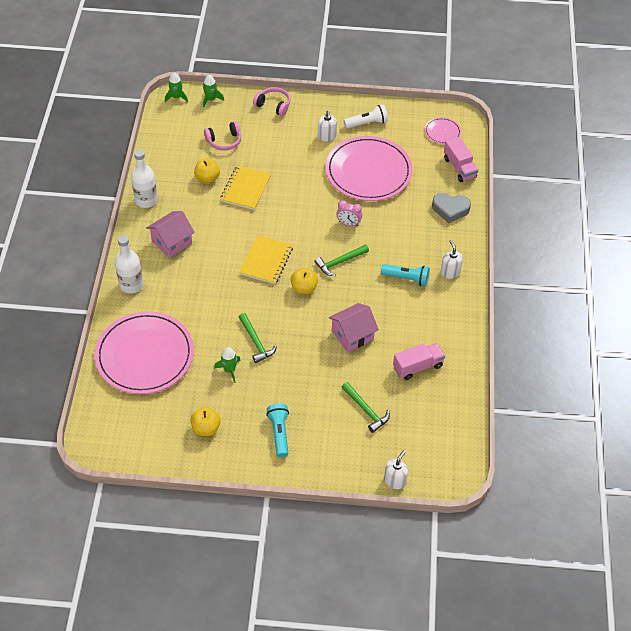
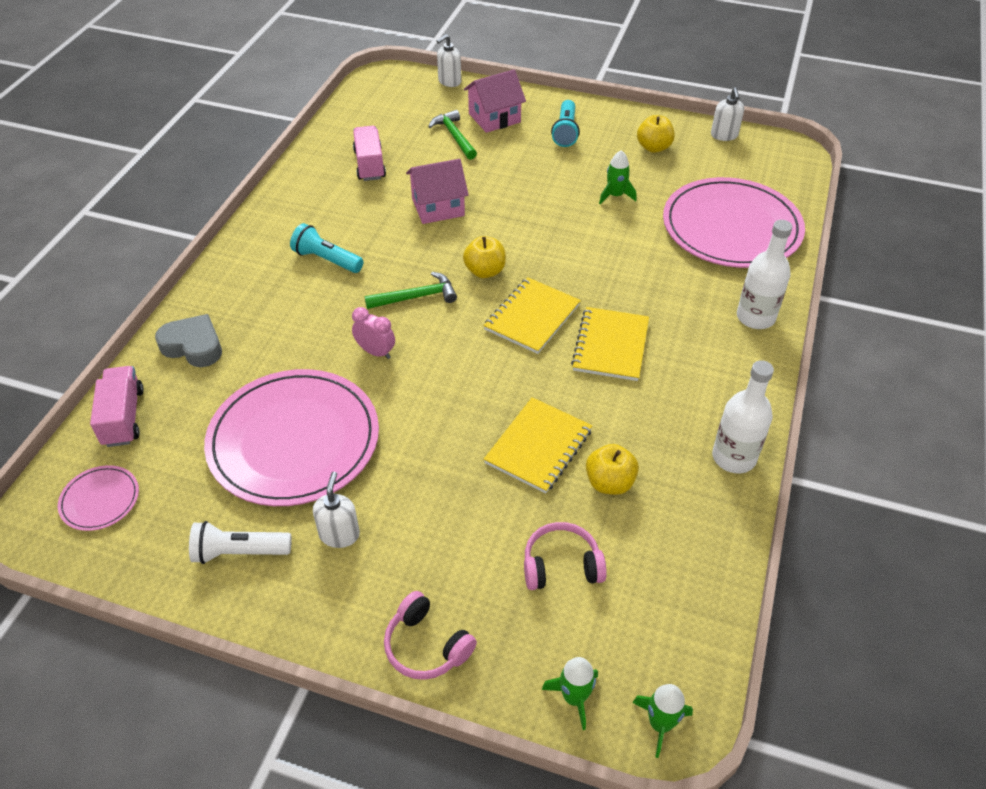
camera: 165 degrees left, 5 degrees down
pink house [146,211,195,258] -> pink house moved to [464,70,526,133]
green hammer [239,313,277,363] -> none
pink truck [393,343,445,380] -> pink truck turned 90 degrees clockwise [353,126,386,181]
white soap dispenser [440,240,463,279] -> white soap dispenser moved to [711,87,744,141]
none -> yellow notebook [571,307,649,381]

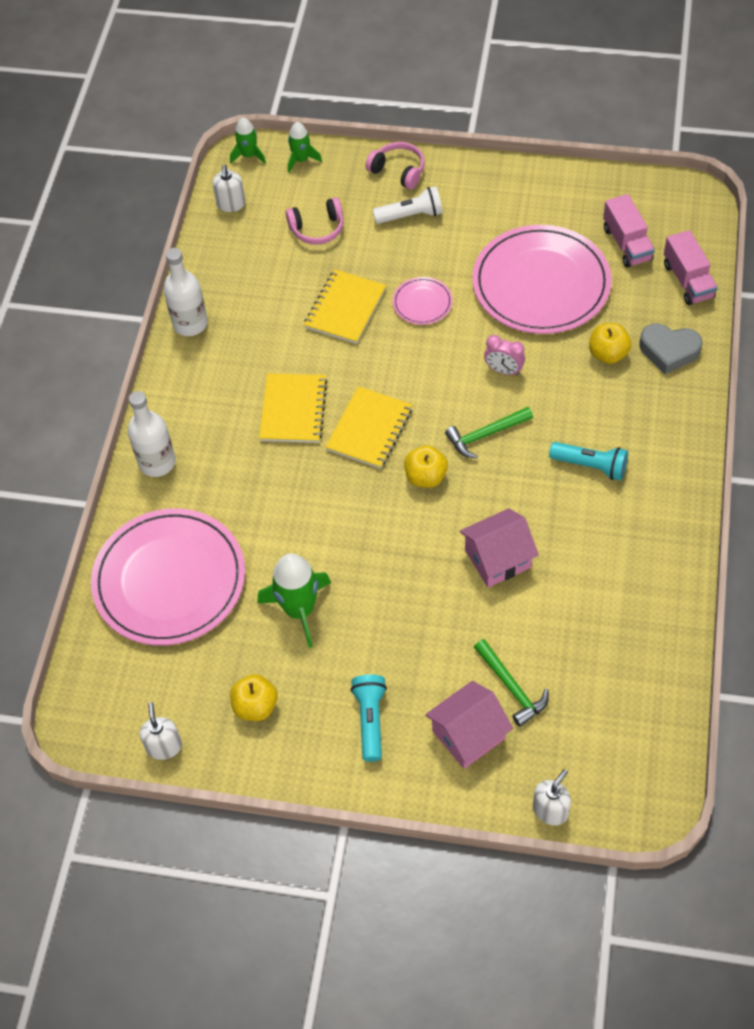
camera: 175 degrees right, 10 degrees up
pink plate [58,465,139,531] -> pink plate moved to [393,277,453,325]
white flashlight [189,521,292,564] -> white flashlight moved to [373,186,443,224]
white soap dispenser [313,472,360,548] -> white soap dispenser moved to [212,165,246,212]
pink truck [353,126,386,181] -> pink truck moved to [603,194,655,268]
yellow apple [586,444,639,495] -> yellow apple moved to [589,323,631,364]
green rocket [599,150,636,204] -> green rocket [258,554,331,648], size x1.74

